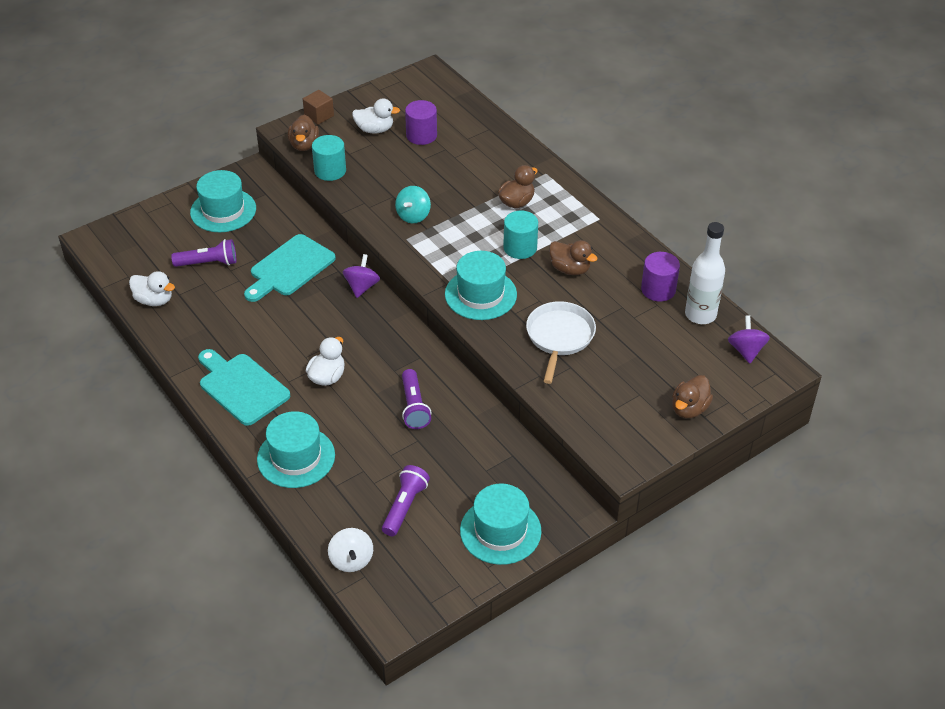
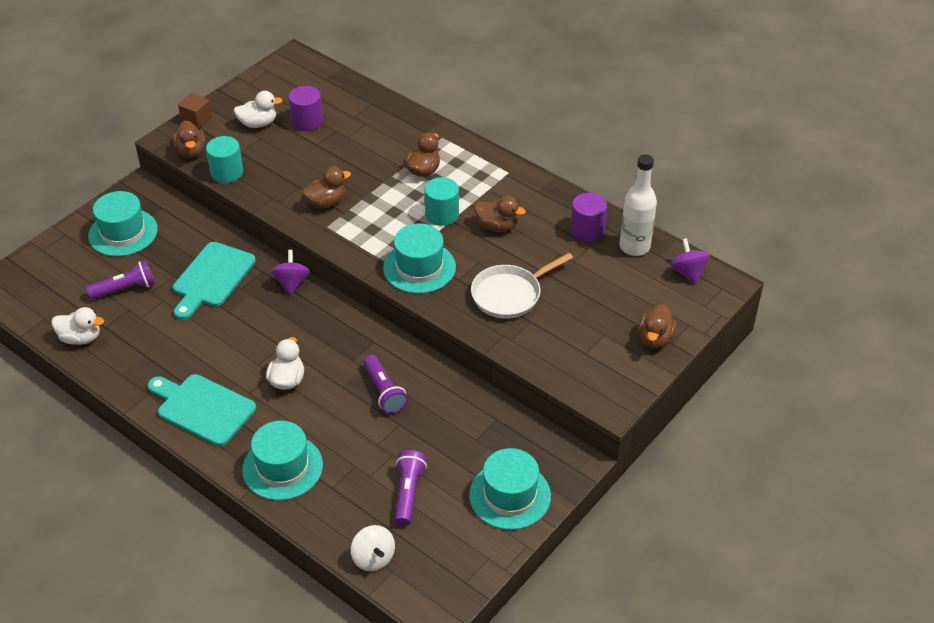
camera: 15 degrees left, 0 degrees up
turquoise spinning top [395,186,431,223] -> brown duck [302,167,351,208]
white pan [526,301,596,384] -> white pan turned 120 degrees counterclockwise [471,253,573,319]

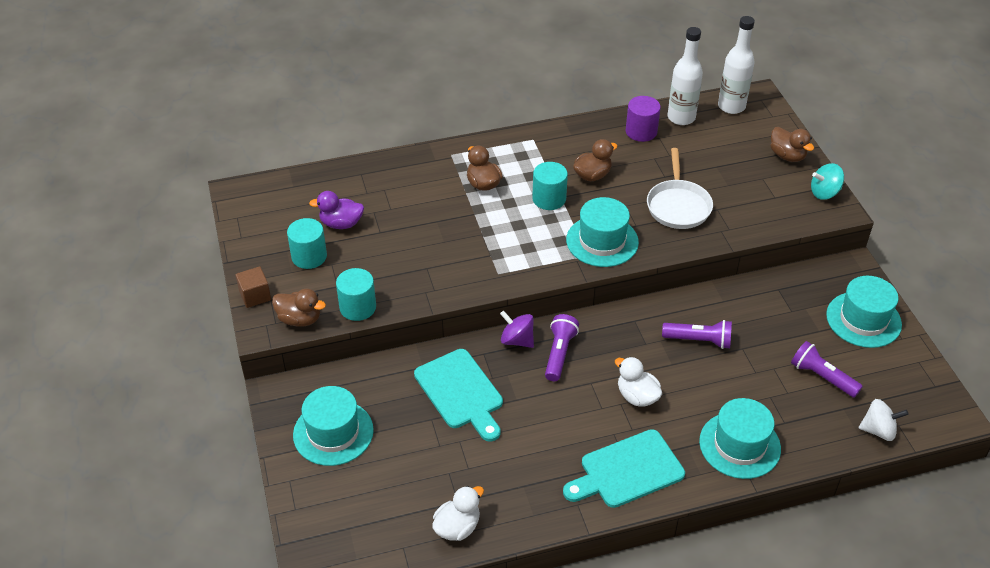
camera: 55 degrees left, 0 degrees up
purple flashlight [86,260,155,299] -> purple flashlight moved to [545,314,579,381]
white duck [233,91,283,128] -> turquoise cylinder [287,218,327,269]
purple cylinder [289,86,323,131] -> purple duck [309,191,364,229]
brown duck [302,167,351,208] -> none
purple spinning top [670,238,710,284] -> white bottle [718,16,755,114]
none -> turquoise spinning top [811,163,844,200]

